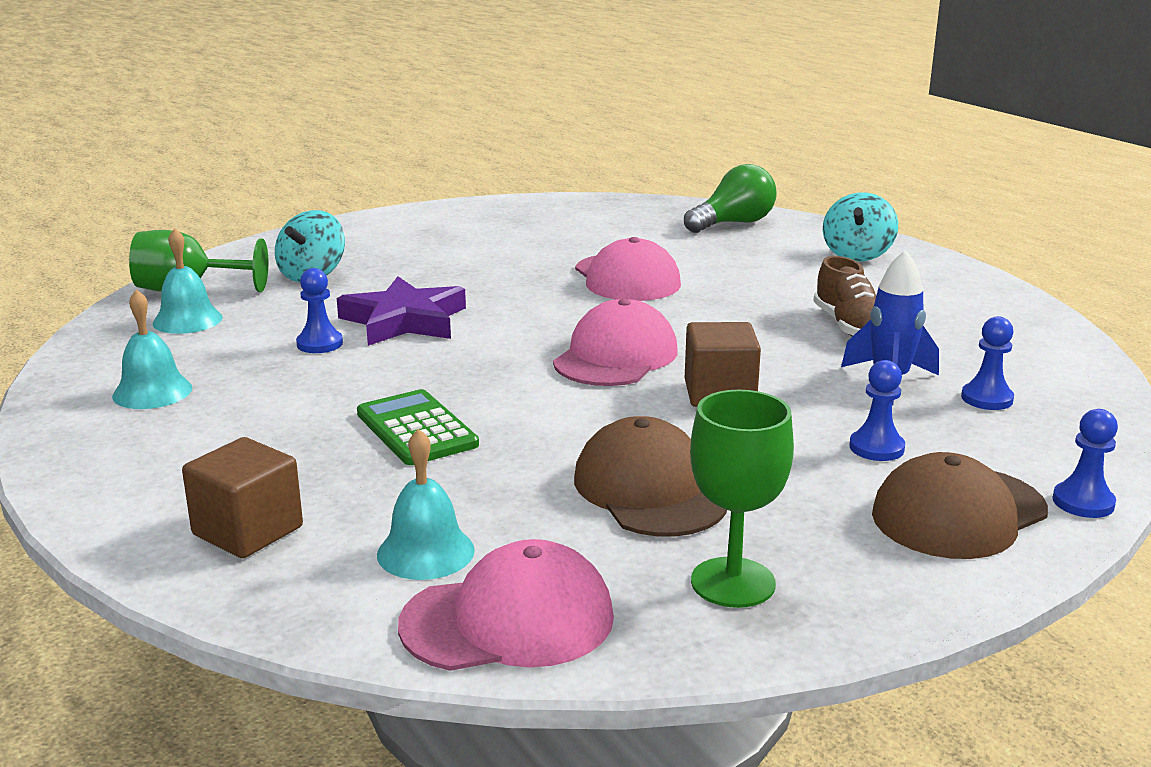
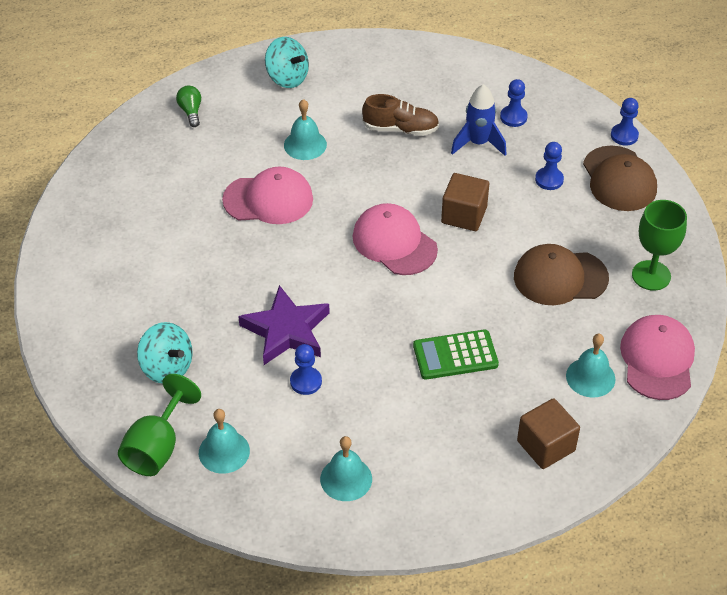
camera: 70 degrees left, 25 degrees up
green light bulb [684,164,777,233] -> green light bulb [176,86,201,127], size x0.57
none -> turquoise bell [284,99,327,160]

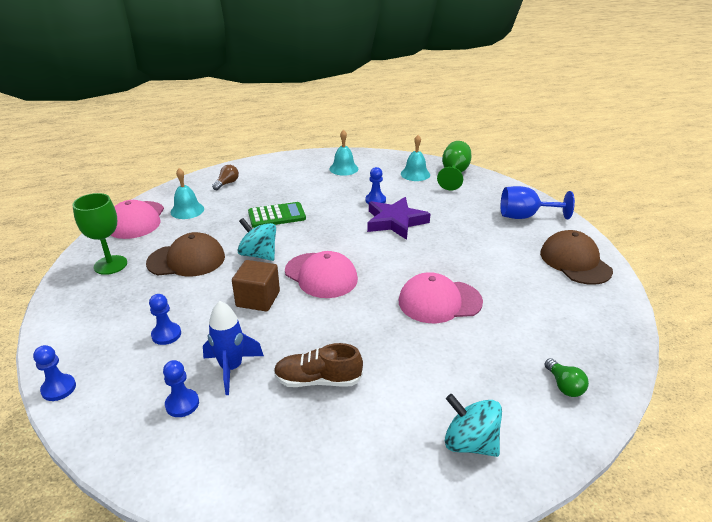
camera: 175 degrees right, 15 degrees down
turquoise spinning top [137,322,193,384] -> turquoise spinning top moved to [237,218,276,261]
turquoise bell [284,99,327,160] -> none
brown cube [517,398,580,469] -> brown light bulb [212,165,239,190]
brown cap [583,145,657,211] -> brown cap moved to [540,230,613,285]
none -> blue goblet [501,186,575,219]

